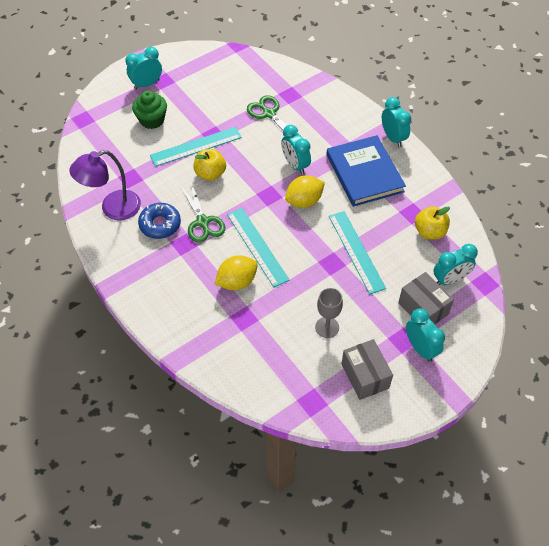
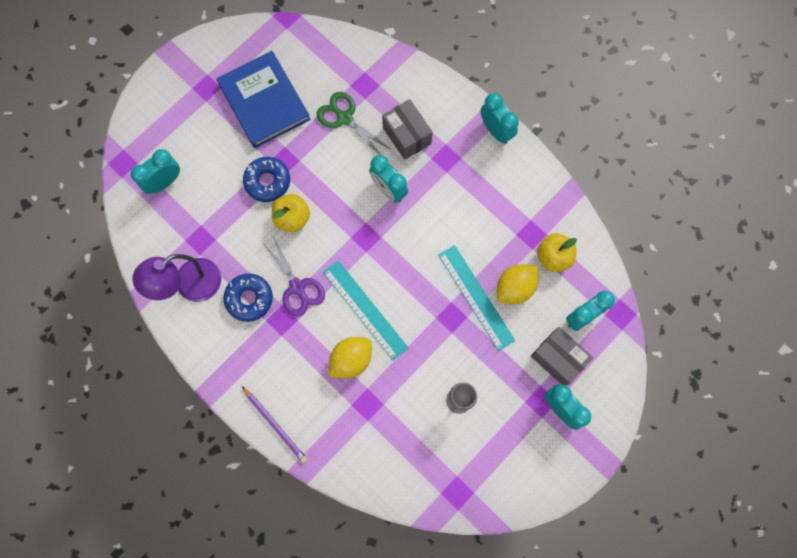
camera: 10 degrees left, 20 degrees up
turquoise clock [125,47,162,89] -> turquoise clock moved to [131,149,180,194]
green cupcake [132,91,167,129] -> none
turquoise ruler [150,127,242,167] -> blue donut [243,157,290,202]
green scissors [181,182,225,243] -> purple scissors [261,236,325,317]
yellow lemon [285,175,325,208] -> yellow lemon moved to [497,264,538,304]
blue book [326,135,406,207] -> blue book moved to [216,51,311,148]
grey box [341,339,393,400] -> grey box moved to [382,99,433,160]
none -> purple pencil [242,386,308,464]

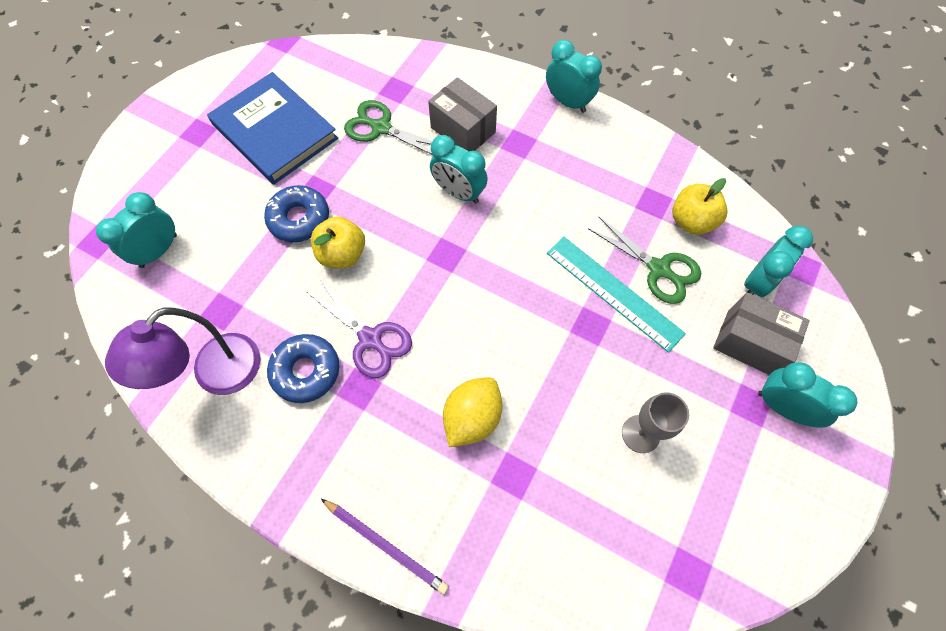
camera: 15 degrees left, 10 degrees down
turquoise ruler [323,260,409,360] -> none
yellow lemon [497,264,538,304] -> green scissors [588,216,701,304]

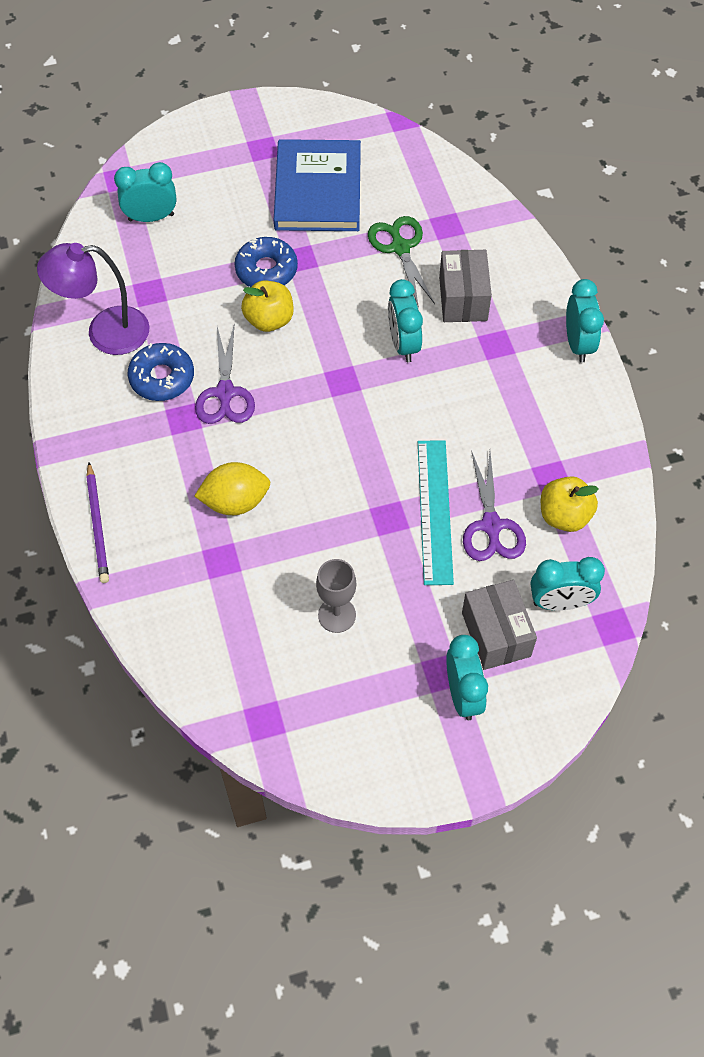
camera: 45 degrees right, 5 degrees down
green scissors [588,216,701,304] -> purple scissors [463,450,526,561]

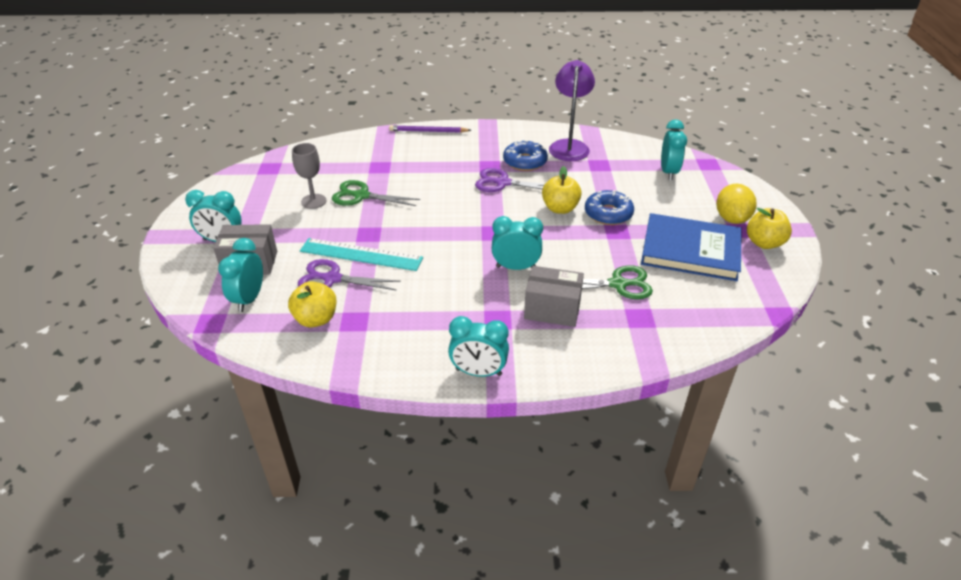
camera: 105 degrees right, 20 degrees down
yellow lemon [194,462,270,515] -> yellow lemon moved to [716,184,757,224]
none -> green scissors [332,180,420,206]
none -> yellow apple [747,208,792,249]

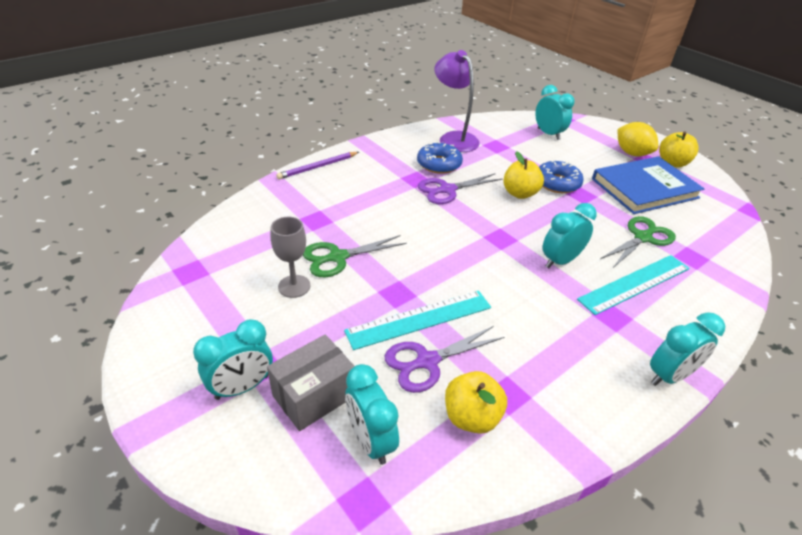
camera: 40 degrees left, 0 degrees up
grey box [524,266,584,327] -> turquoise ruler [577,255,690,315]

